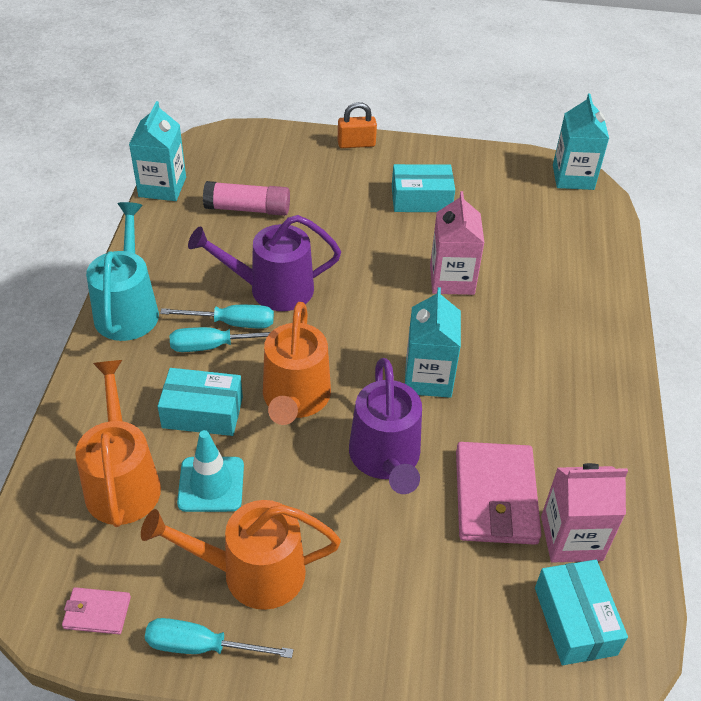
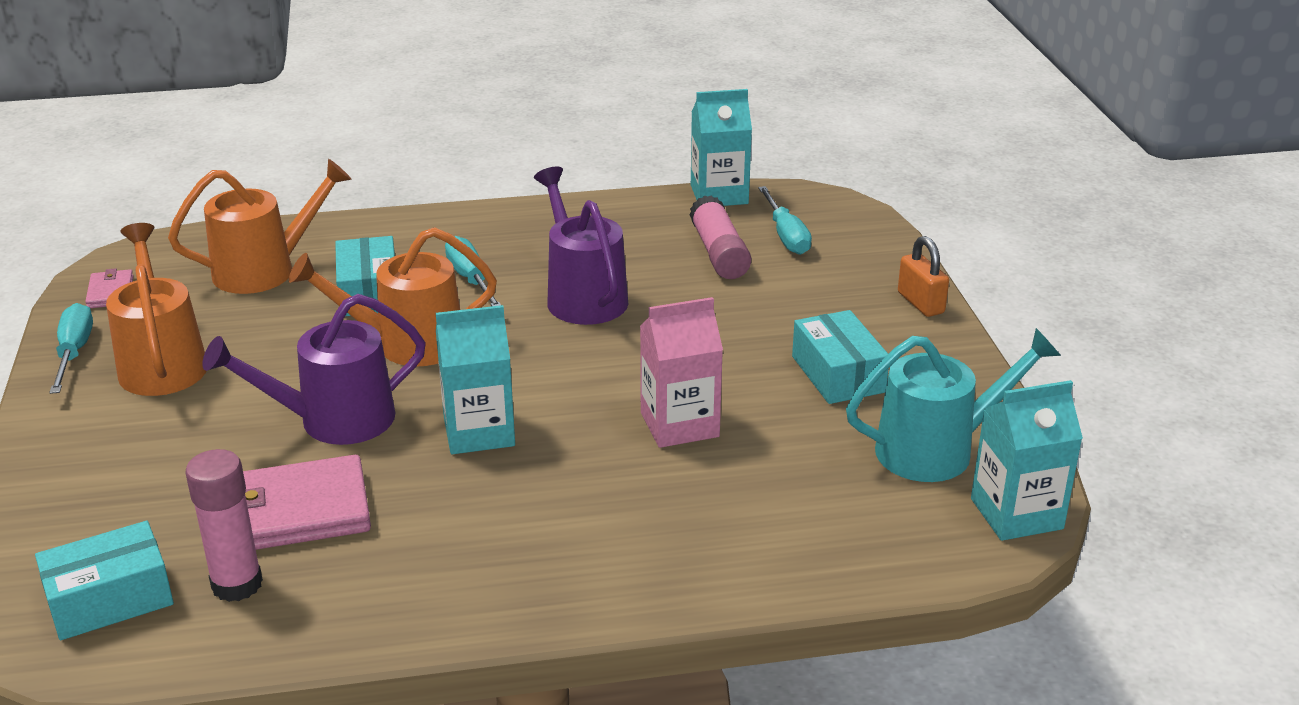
camera: 75 degrees right, 15 degrees down
turquoise watering can [86,202,159,341] -> turquoise watering can moved to [846,328,1061,482]
turquoise screwdriver [160,305,274,328] -> turquoise screwdriver moved to [758,186,812,255]
turquoise traffic cone [177,430,244,512] -> none
pink carton [541,463,628,563] -> pink glue stick [185,449,263,602]

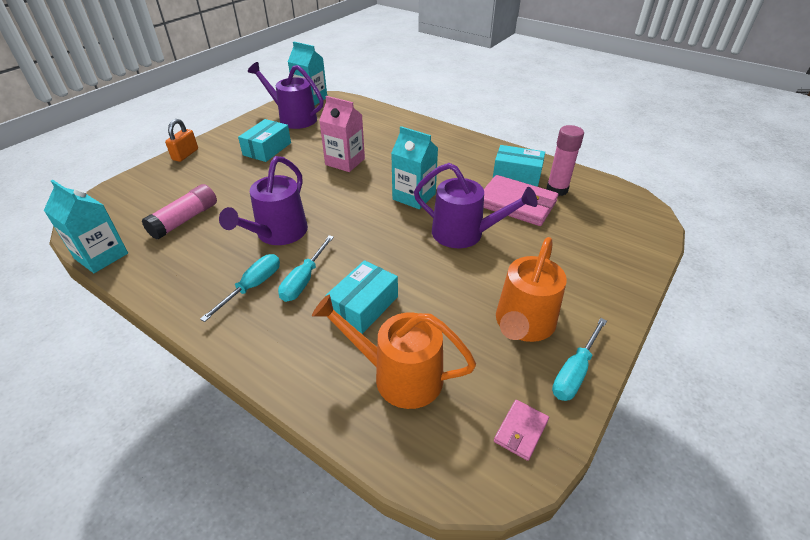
camera: 135 degrees left, 10 degrees up
turquoise box [35,521,174,640] -> turquoise box moved to [493,145,545,187]
orange watering can [289,227,497,367] -> none
turquoise screwdriver [758,186,812,255] -> turquoise screwdriver moved to [200,254,280,322]
turquoise watering can [846,328,1061,482] -> purple watering can [248,62,324,129]

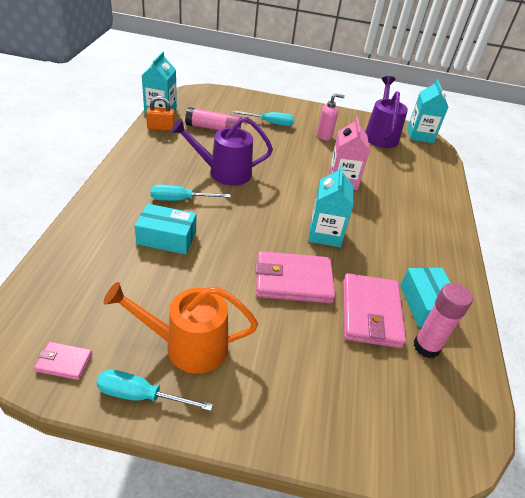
camera: 60 degrees right, 0 degrees up
orange padlock [165,119,198,162] -> orange padlock moved to [146,96,175,131]
turquoise screwdriver [200,254,280,322] -> turquoise screwdriver moved to [232,110,294,126]
turquoise box [238,119,291,162] -> pink soap dispenser [317,93,345,141]
orange watering can [312,294,476,409] -> none
purple watering can [414,163,538,248] -> pink wallet [256,251,335,303]

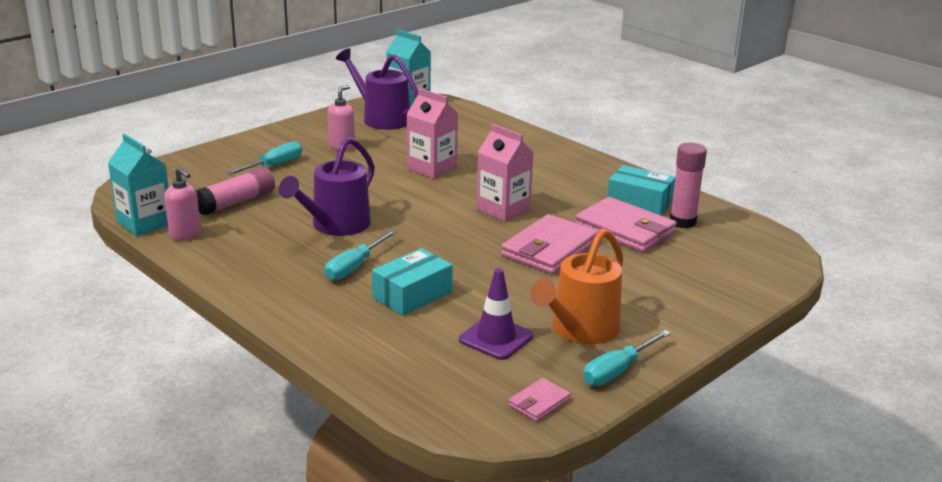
camera: 50 degrees left, 15 degrees down
orange padlock [146,96,175,131] -> pink soap dispenser [164,167,201,240]
turquoise carton [309,165,354,247] -> pink carton [477,124,534,222]
none -> purple traffic cone [459,268,533,360]

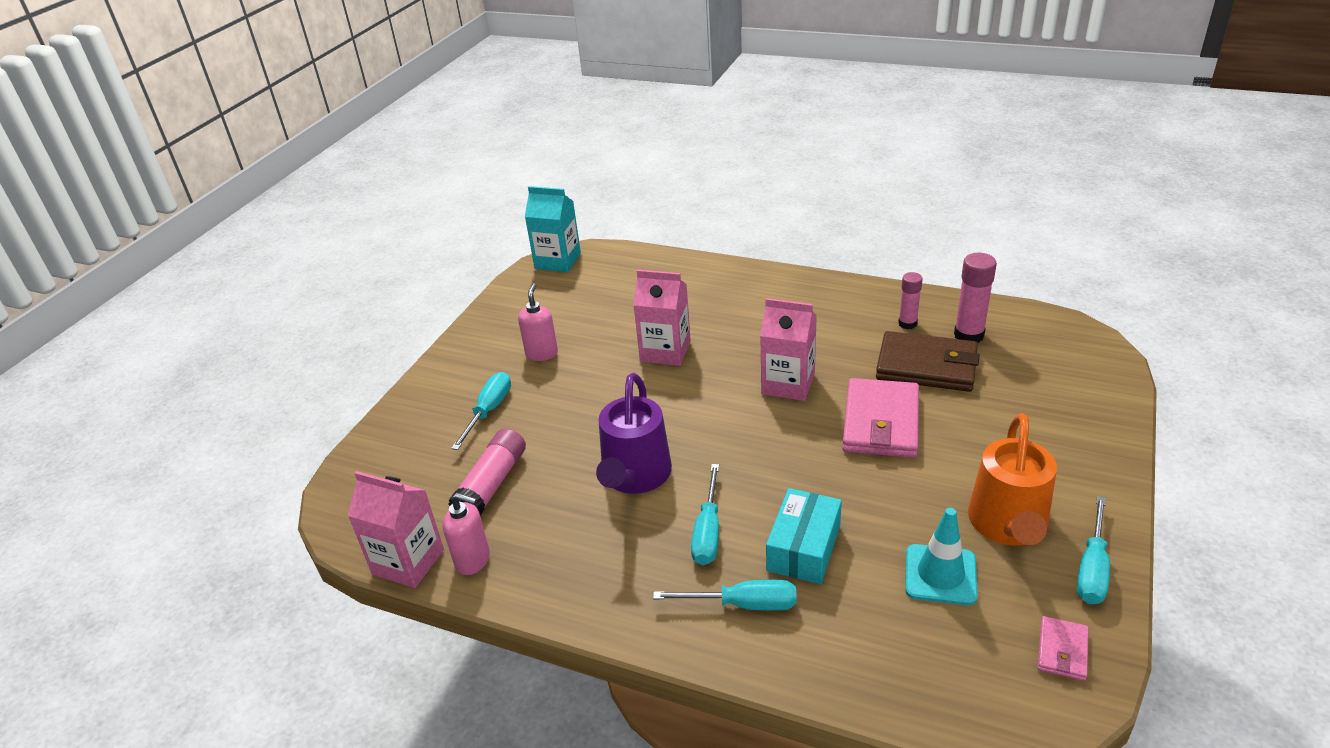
camera: 20 degrees left, 10 degrees up
turquoise carton [108,133,169,236] -> pink carton [348,471,444,588]
purple watering can [336,48,418,130] -> none
purple traffic cone [459,268,533,360] -> turquoise traffic cone [905,508,978,605]
pink wallet [575,197,677,252] -> brown wallet [876,331,980,392]
turquoise box [607,165,675,215] -> pink glue stick [898,272,923,329]
none -> turquoise screwdriver [653,580,797,611]

